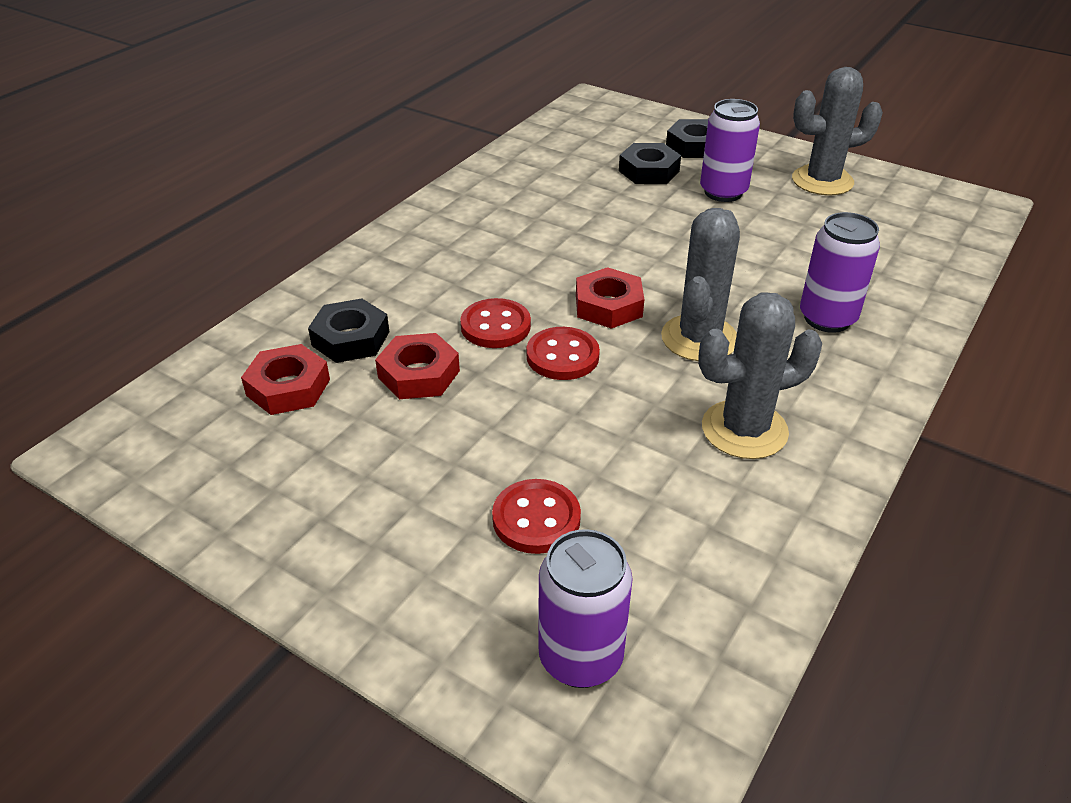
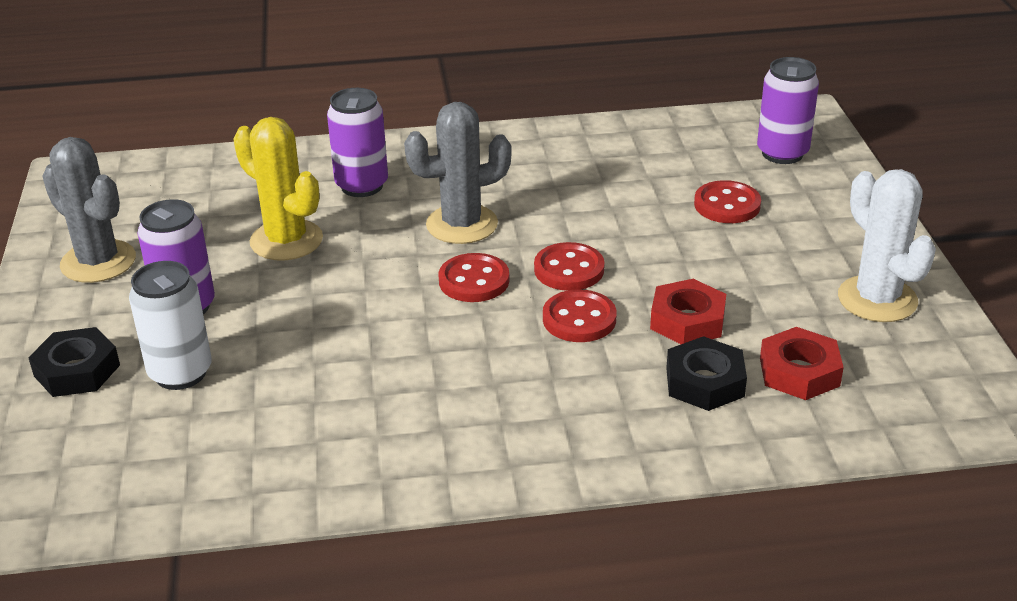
camera: 130 degrees left, 5 degrees down
red nut [576,267,644,329] -> red button [438,253,510,302]
black nut [619,143,681,184] -> white can [129,261,212,390]
grey cactus [698,292,822,459] -> none
none -> yellow cactus [233,117,323,260]
none -> white cactus [838,169,936,322]

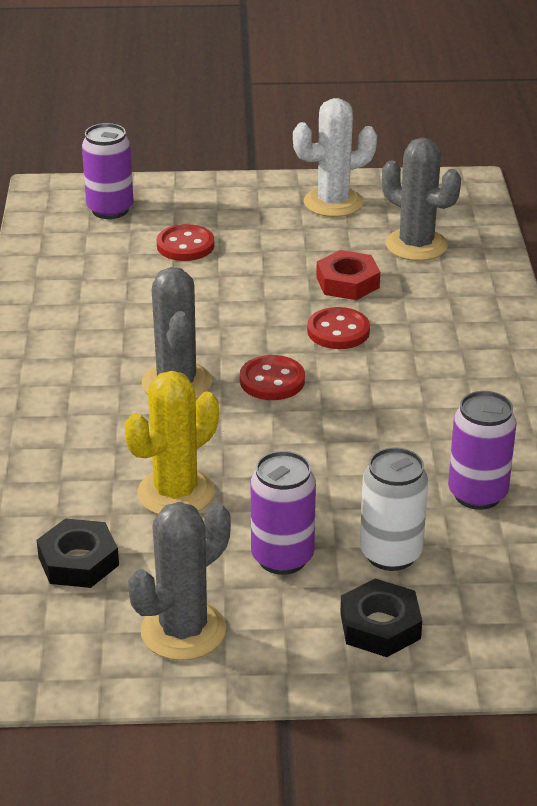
camera: 85 degrees left, 0 degrees up
purple can [327,88,388,197] -> purple can moved to [448,391,517,510]
red button [534,242,605,291] -> none
black nut [666,336,747,411] -> black nut moved to [37,518,119,588]
red nut [760,327,844,400] -> grey cactus [382,138,461,261]

